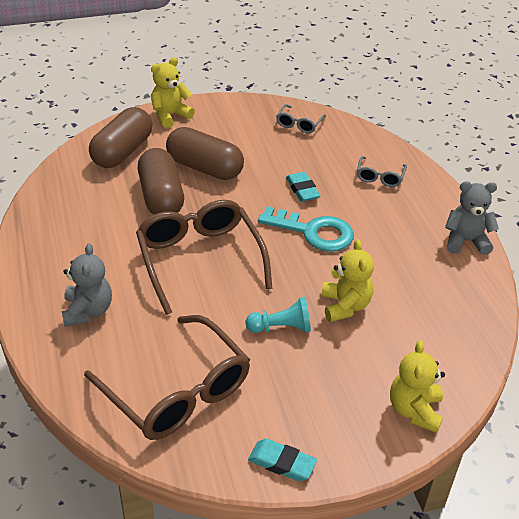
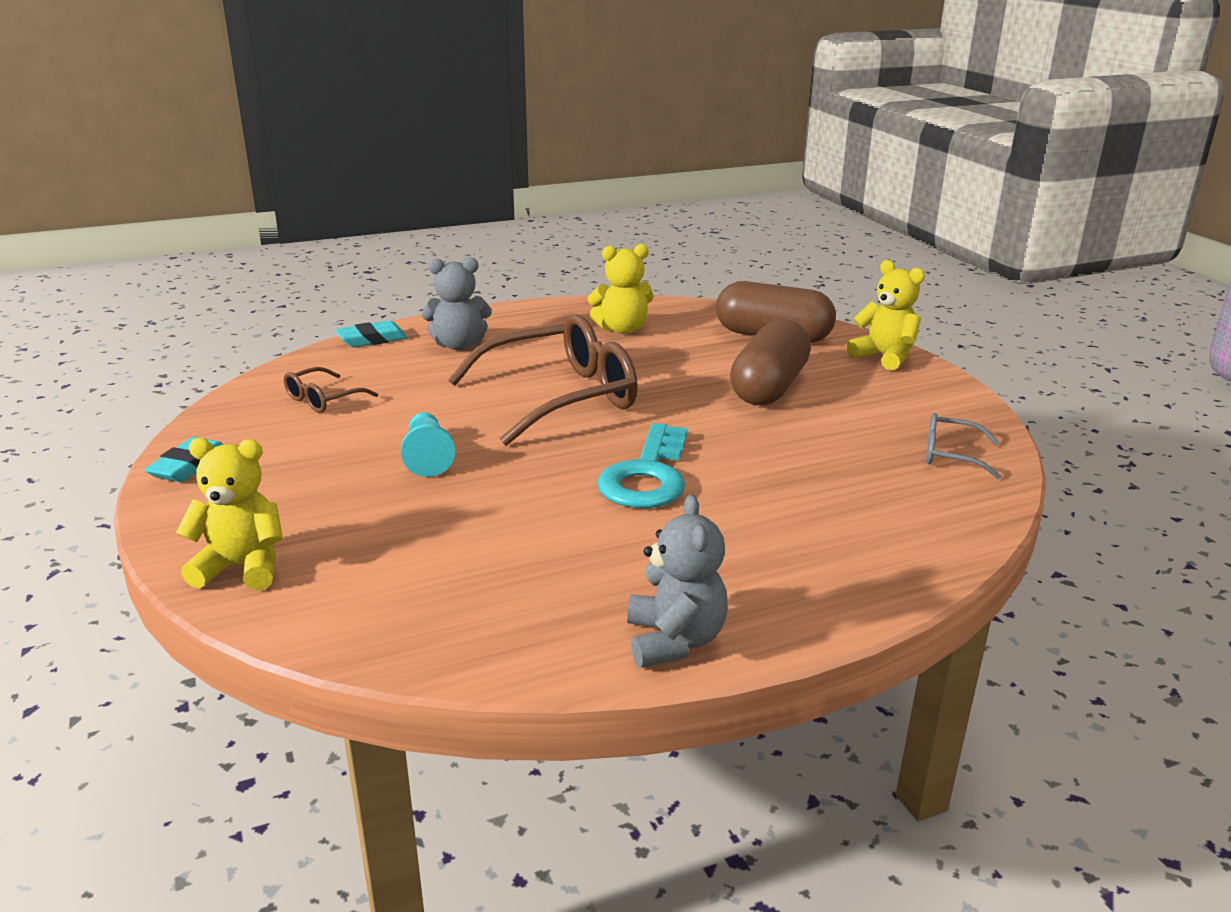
camera: 85 degrees right, 15 degrees down
brown glasses [84,315,250,440] -> brown glasses [284,367,378,413], size x0.45
brown capsule [138,148,184,214] -> none
turquoise eraser [286,172,321,202] -> turquoise eraser moved to [335,321,408,347]
yellow teddy bear [321,239,374,322] -> yellow teddy bear moved to [588,244,654,334]
grey glasses [357,156,407,187] -> none

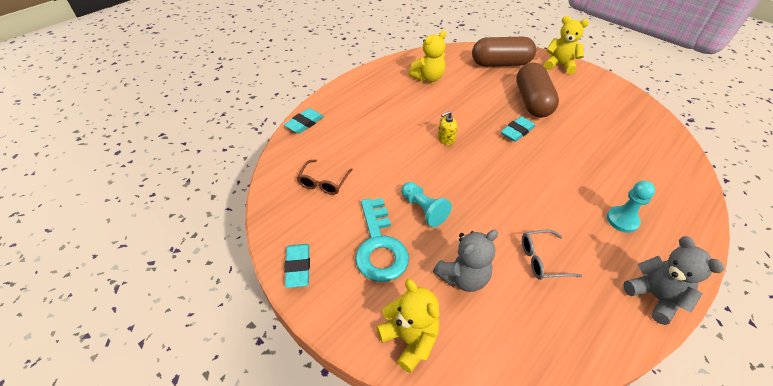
camera: 25 degrees left, 20 degrees up
yellow teddy bear [176,438,283,590] -> yellow teddy bear turned 75 degrees clockwise [377,279,439,373]
grey teddy bear [421,257,492,350] -> grey teddy bear moved to [433,230,498,292]
brown glasses [448,314,638,446] -> yellow soap dispenser [438,111,458,145]
turquoise key [597,423,687,508] -> turquoise key moved to [355,198,409,282]
grey glasses [926,413,1001,479] -> grey glasses moved to [522,230,582,280]
none -> turquoise eraser [501,116,535,142]
none -> turquoise pawn [607,181,655,233]

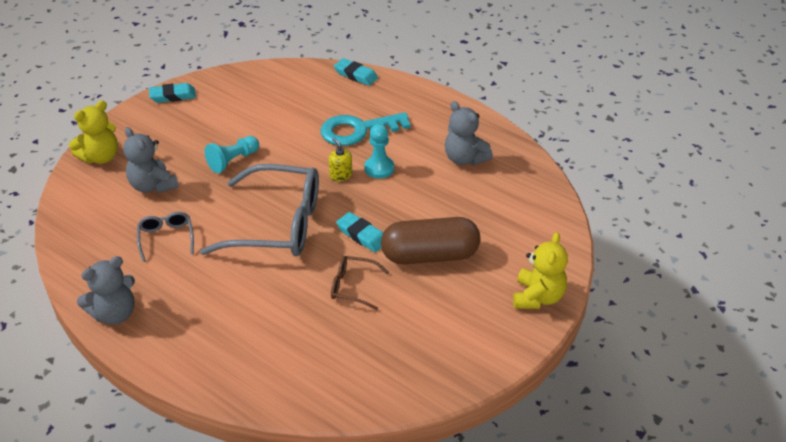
camera: 85 degrees right, 5 degrees down
brown glasses [297,160,353,195] -> brown glasses moved to [331,256,389,310]
turquoise key [355,198,409,282] -> turquoise key moved to [320,112,411,146]
yellow teddy bear [408,31,446,82] -> grey teddy bear [445,101,493,165]
brown capsule [472,37,536,67] -> none
turquoise pawn [607,181,655,233] -> turquoise pawn moved to [364,124,394,179]
none -> grey glasses [200,164,319,256]

